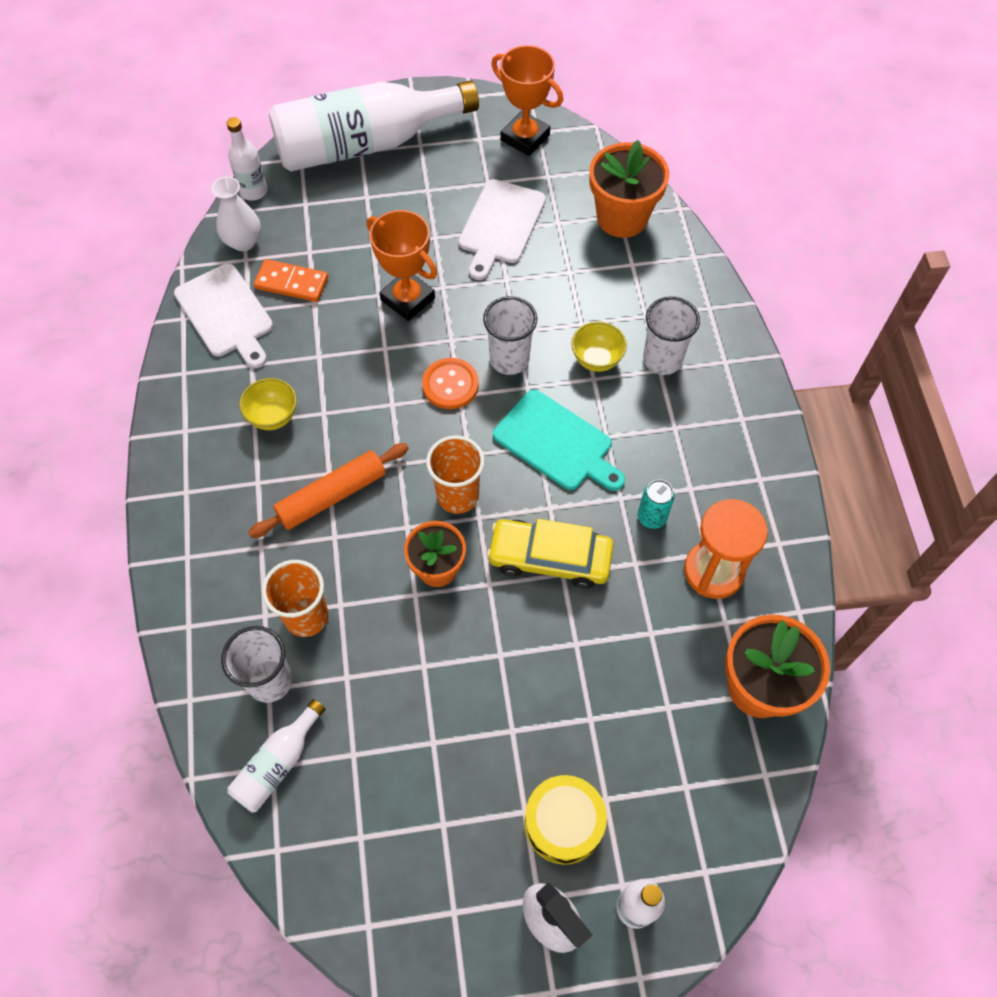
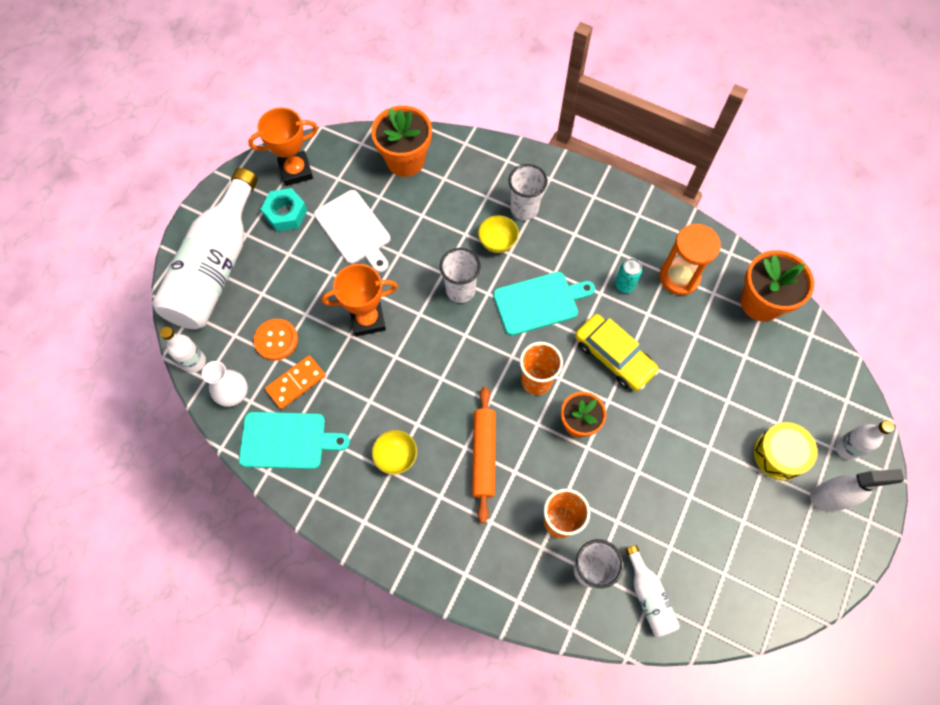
camera: 55 degrees left, 5 degrees up
white cutting board [174,263,273,368] -> turquoise cutting board [239,412,350,469]
orange button [422,358,479,409] -> orange button moved to [254,319,298,361]
yellow car [487,519,614,589] -> yellow car turned 90 degrees counterclockwise [575,314,659,391]
none -> turquoise nut [261,188,307,232]

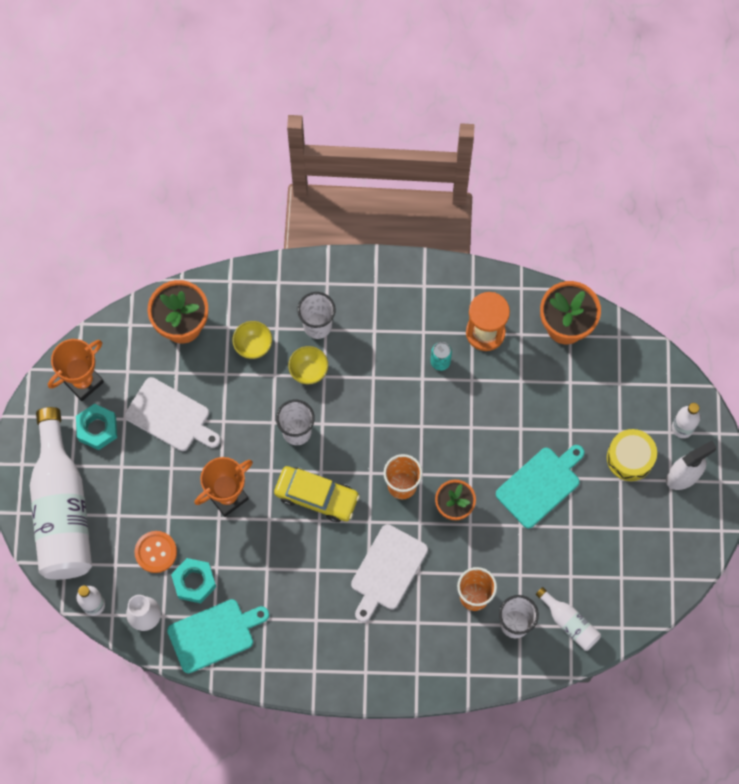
camera: 25 degrees left, 5 degrees up
orange domino [265,356,326,409] -> turquoise nut [171,558,216,603]
yellow bowl [372,430,417,475] -> yellow bowl moved to [232,321,272,359]
orange rolling pin [472,387,496,523] -> white cutting board [351,524,428,622]
turquoise cutting board [493,272,595,336] -> turquoise cutting board moved to [496,445,585,529]
yellow car [575,314,659,391] -> yellow car moved to [274,466,360,522]

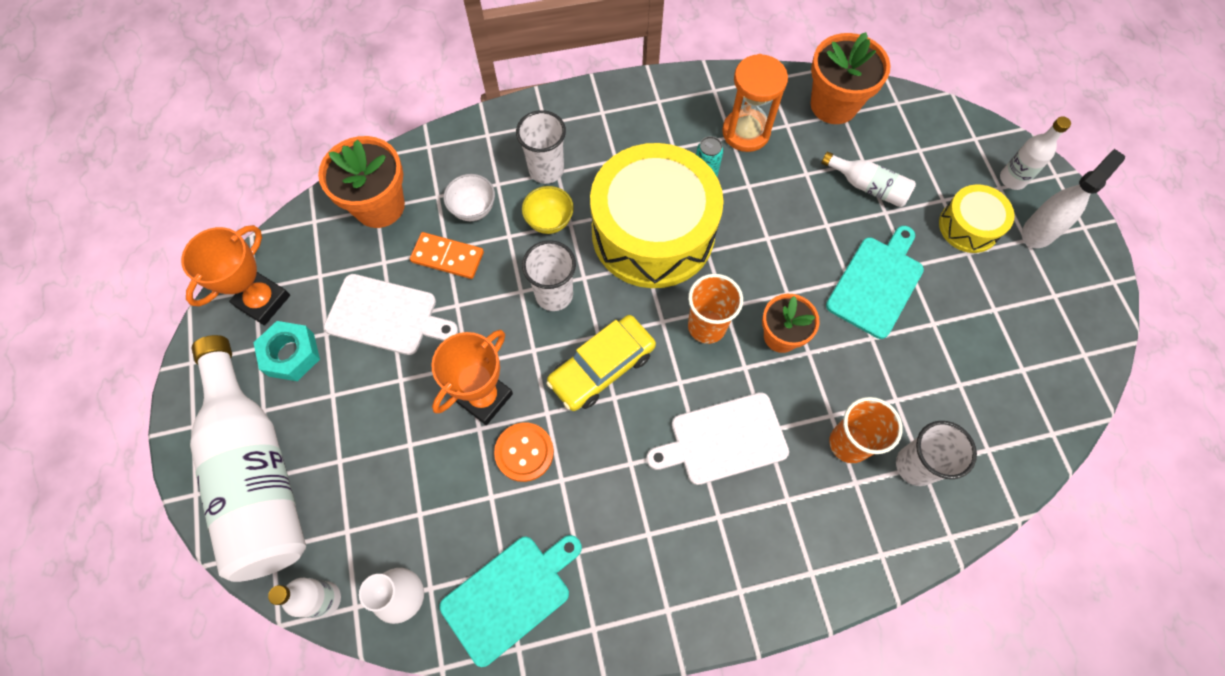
camera: 15 degrees left, 5 degrees down
orange button [135,531,177,573] -> orange button moved to [494,422,554,482]
turquoise nut [171,558,216,603] -> none
yellow bowl [232,321,272,359] -> white bowl [443,174,495,221]
yellow car [274,466,360,522] -> yellow car turned 135 degrees clockwise [546,315,656,411]
white cutting board [351,524,428,622] -> white cutting board turned 60 degrees clockwise [646,392,789,485]
white bottle [536,587,601,651] -> white bottle moved to [821,152,916,207]
none -> orange domino [410,232,484,279]
none -> yellow drum [590,143,724,288]

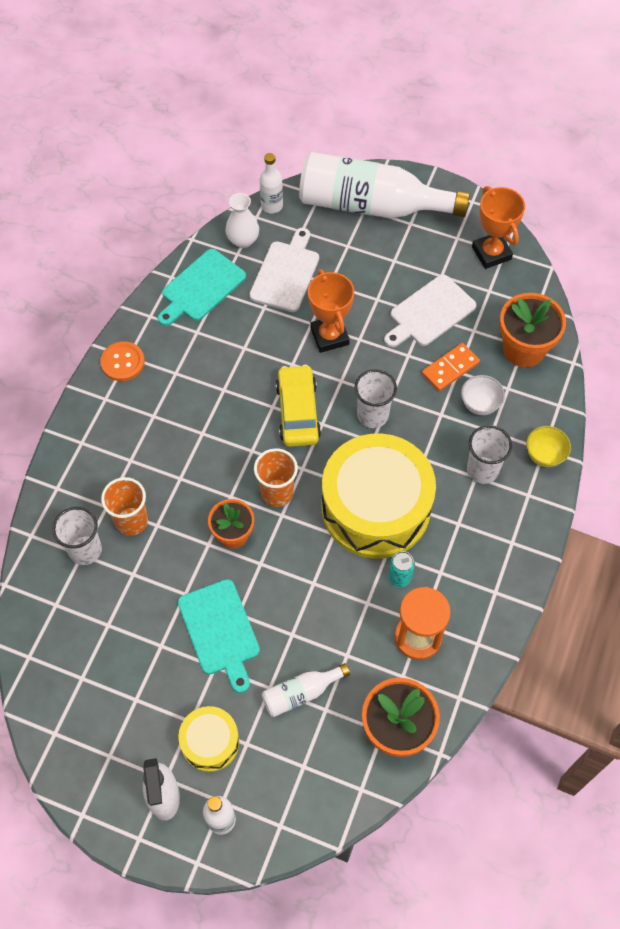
camera: 125 degrees right, 5 degrees down
turquoise nut [253,321,320,381] -> none
turquoise cutting board [440,535,582,667] -> turquoise cutting board turned 45 degrees clockwise [158,249,246,326]
orange button [494,422,554,482] -> orange button moved to [100,342,145,381]
yellow bowl [522,186,574,234] -> yellow bowl moved to [526,426,571,467]
white cutting board [646,392,789,485] -> white cutting board moved to [249,228,319,312]

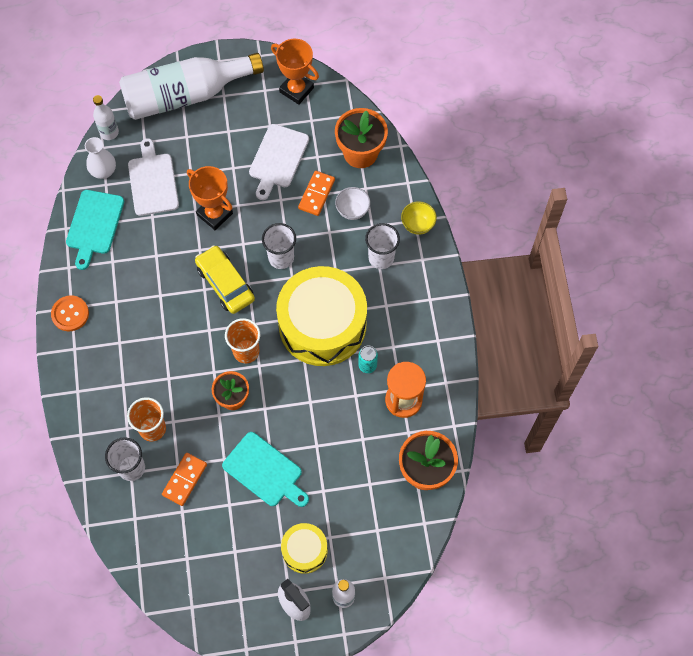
camera: 30 degrees left, 5 degrees up
white bottle [262,663,350,717] -> none
none -> orange domino [162,453,207,506]

